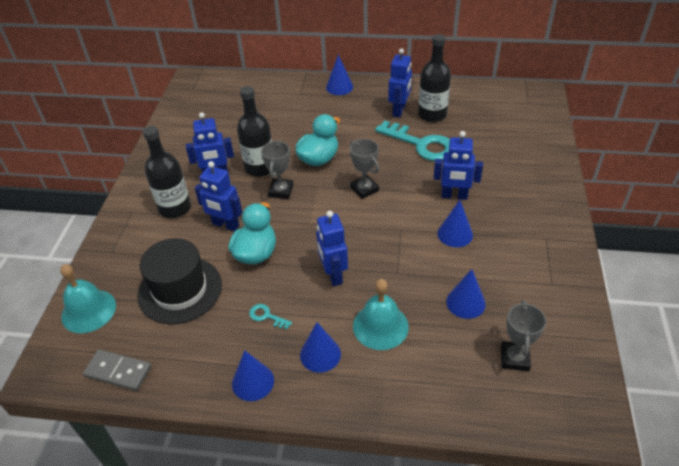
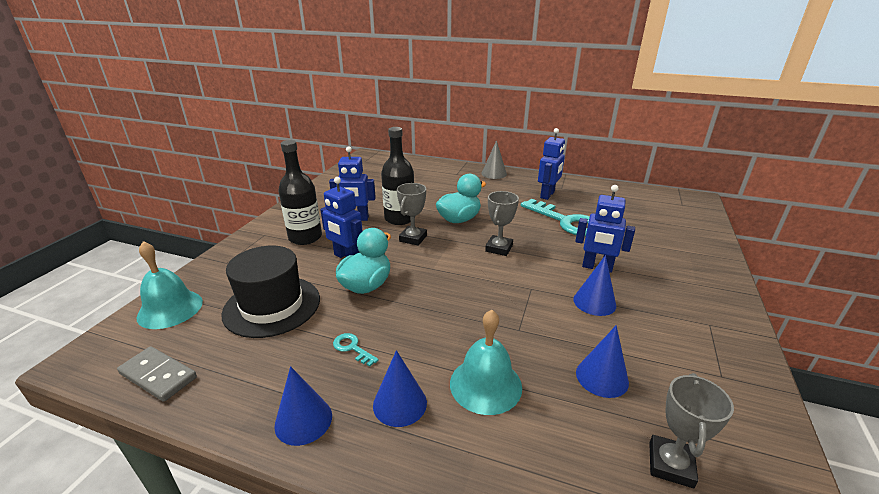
camera: 10 degrees right, 15 degrees down
blue robot [316,211,348,286] -> none
blue cone [326,55,353,95] -> grey cone [481,140,507,179]
grey trophy [350,139,379,199] -> grey trophy turned 45 degrees clockwise [485,191,519,256]
black bottle [418,34,451,122] -> none

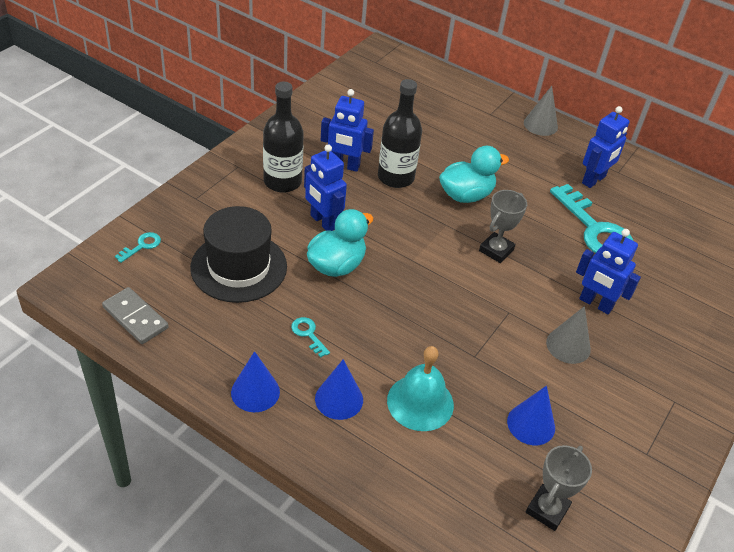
camera: 10 degrees right, 15 degrees up
turquoise bell [136,241,203,329] -> turquoise key [115,232,161,263]
grey trophy [397,183,427,246] -> none
blue cone [573,255,616,316] -> grey cone [546,306,591,364]

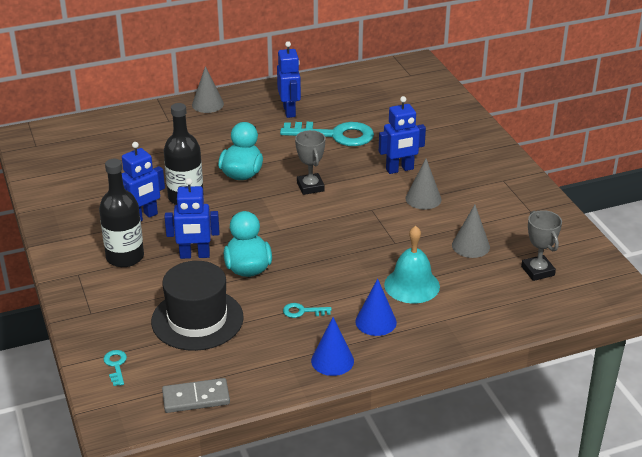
camera: 50 degrees left, 10 degrees down
blue cone [507,386,555,445] -> grey cone [452,205,490,258]

